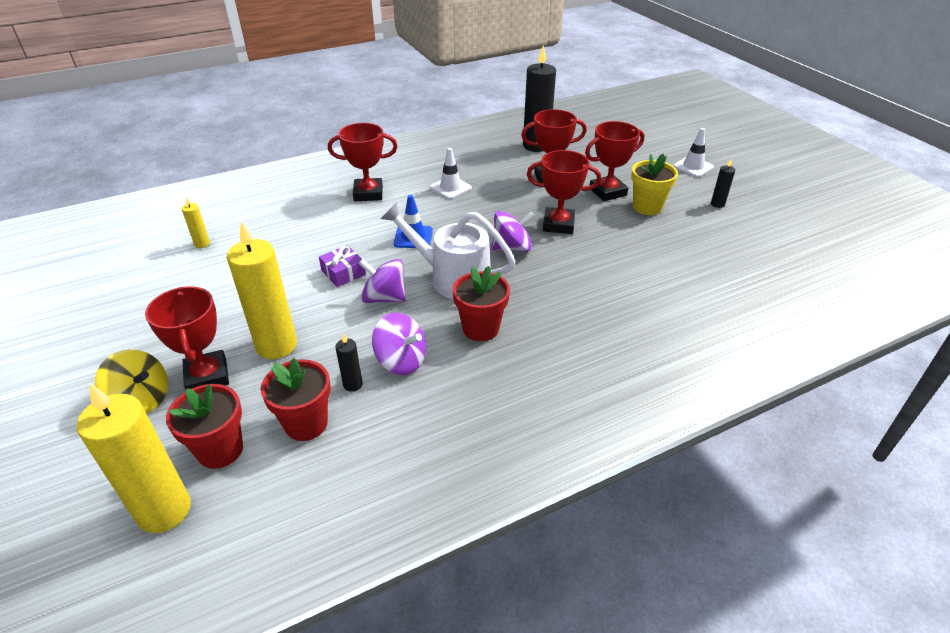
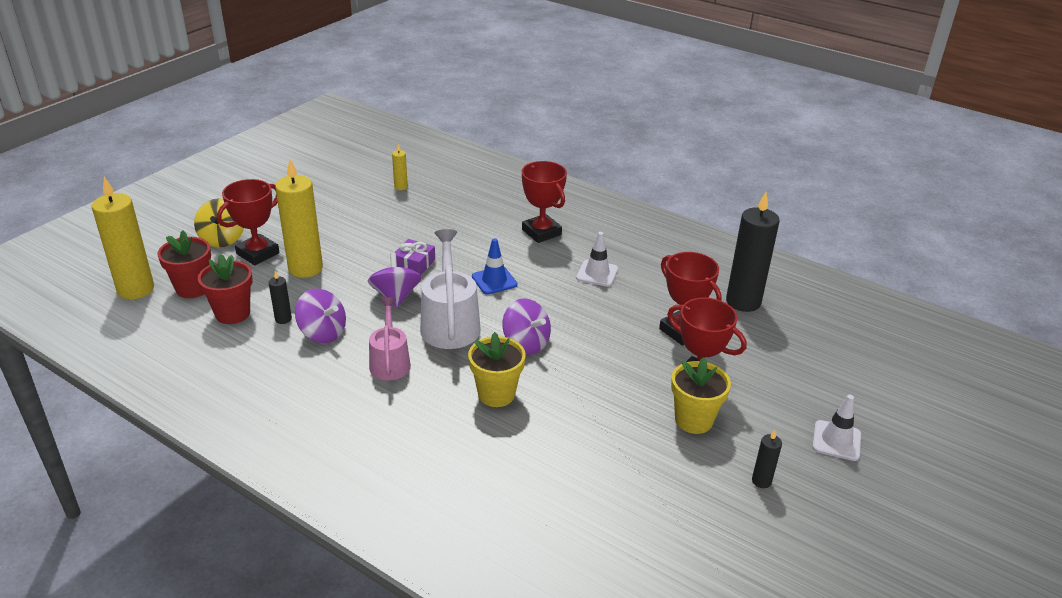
camera: 60 degrees right, 5 degrees down
purple spinning top [372,313,426,375] -> purple spinning top turned 60 degrees counterclockwise [295,289,346,343]
red flower pot [453,266,510,341] -> pink watering can [369,298,411,380]
red trophy [527,150,601,234] -> none
none -> yellow flower pot [468,332,526,407]

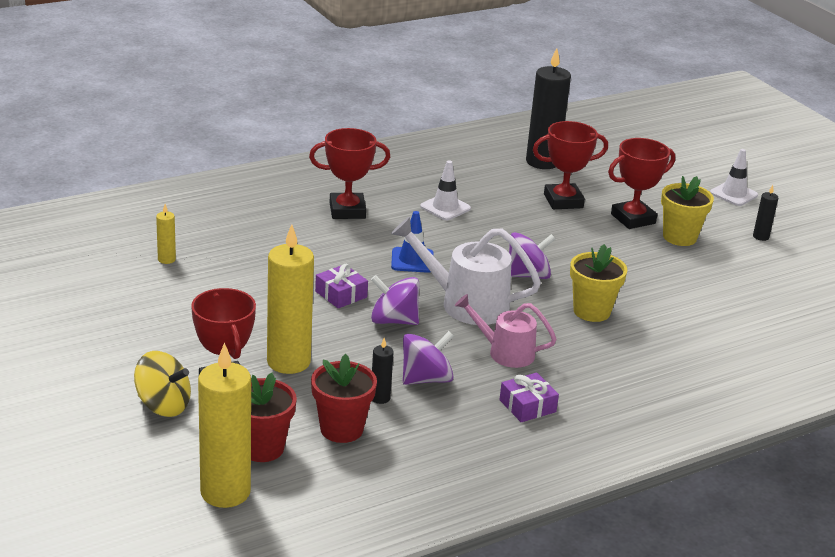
camera: 65 degrees left, 5 degrees down
none -> purple gift [499,372,559,422]

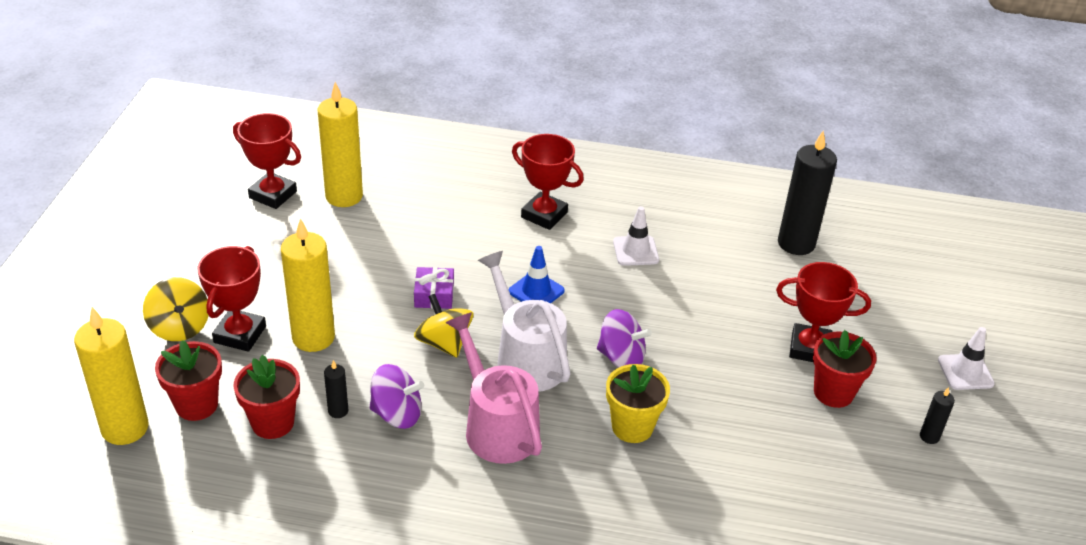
camera: 40 degrees right, 10 degrees up
yellow candle [156,204,176,264] -> yellow candle [318,82,363,207], size x2.23
purple spinning top [371,275,419,325] -> yellow spinning top [414,294,473,358]
pink watering can [455,294,557,368] -> pink watering can [445,312,542,464], size x1.55
purple gift [499,372,559,422] -> none
red trophy [533,121,608,209] -> red trophy moved to [233,113,301,209]
yellow flower pot [661,176,714,246] -> red flower pot [813,330,877,408]

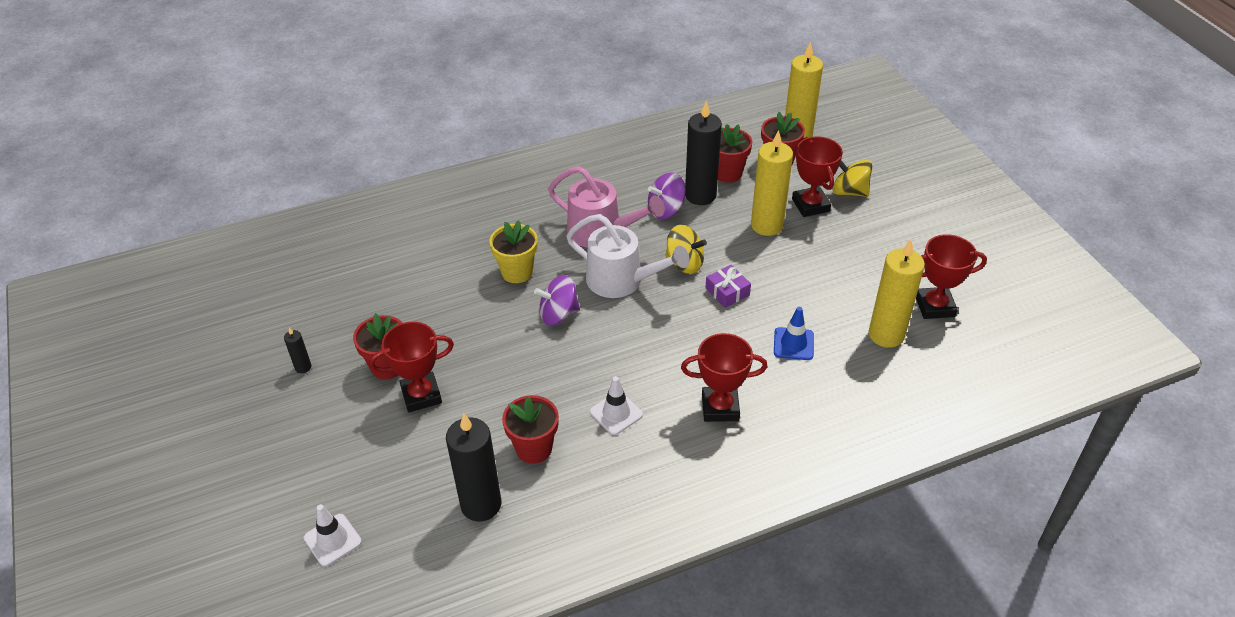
camera: 150 degrees right, 5 degrees up
black candle [324,360,348,418] -> black candle [685,101,722,205], size x2.23
blue traffic cone [509,246,565,303] -> blue traffic cone moved to [774,307,814,360]
white traffic cone [938,327,995,390] -> white traffic cone moved to [304,504,362,566]
none -> red flower pot [502,395,559,464]

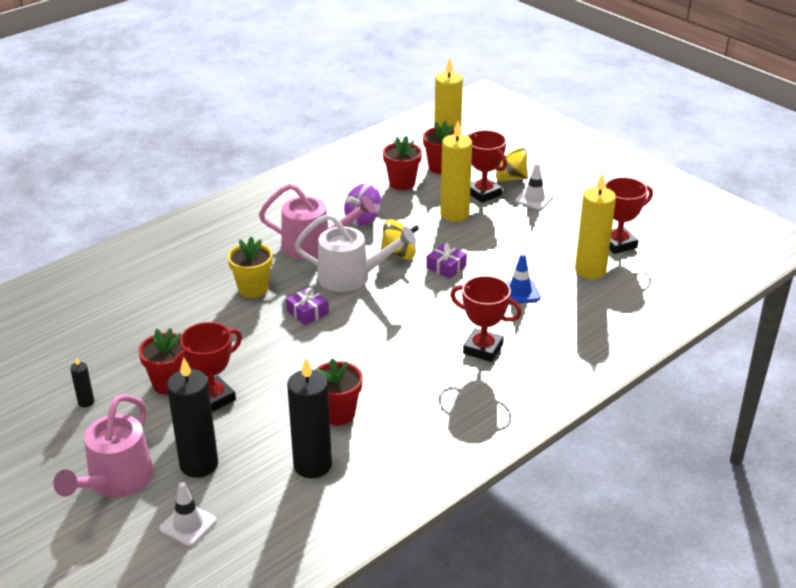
camera: 20 degrees left, 10 degrees down
purple spinning top [534,275,580,325] -> purple gift [286,287,329,325]
white traffic cone [590,376,643,435] -> white traffic cone moved to [515,163,554,210]
red trophy [681,333,767,422] -> red trophy turned 45 degrees clockwise [450,276,522,362]
black candle [685,101,722,205] -> black candle moved to [167,357,218,478]
none -> pink watering can [53,394,154,498]

